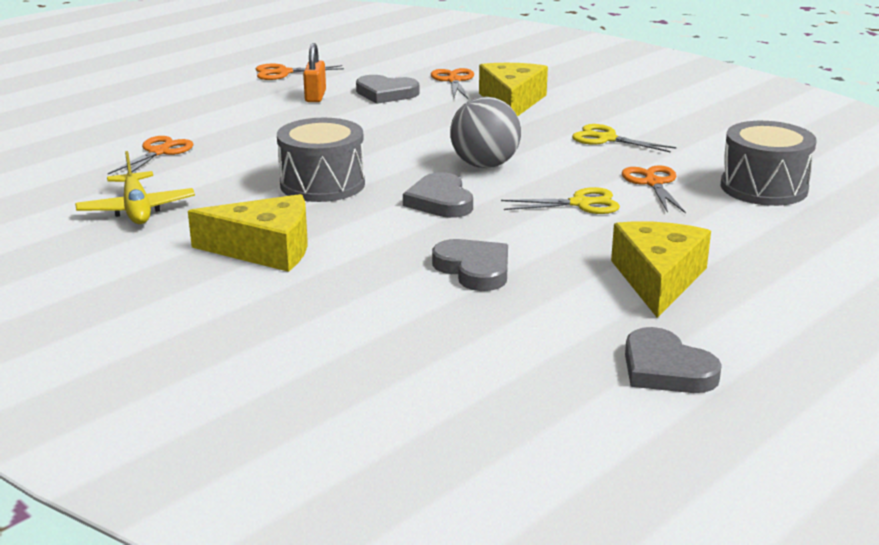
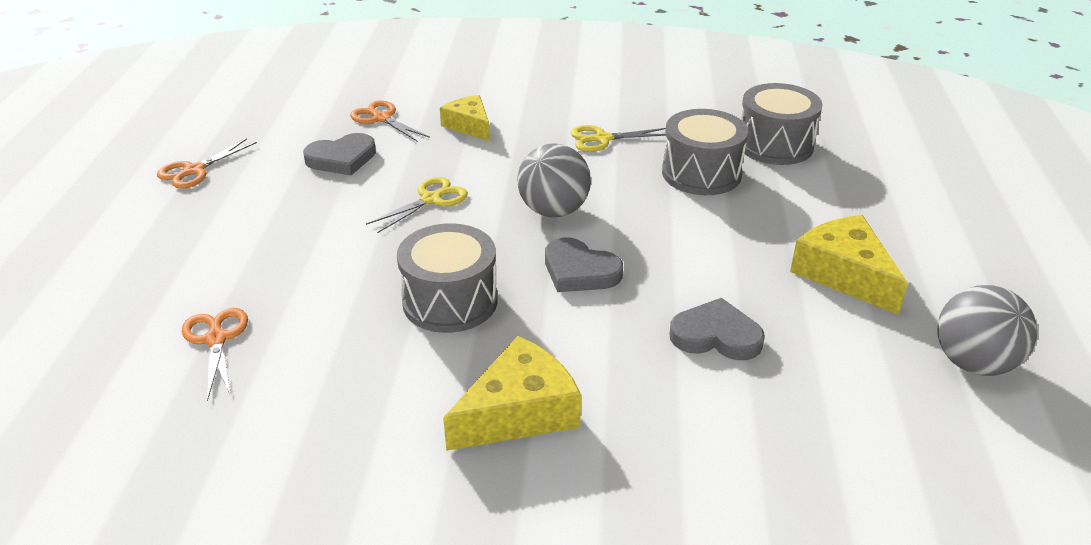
camera: 40 degrees left, 10 degrees up
yellow plane [75,151,195,224] -> none
orange padlock [303,43,326,102] -> none
yellow cheese [479,63,548,117] -> yellow cheese [440,95,490,141], size x0.66
yellow scissors [501,187,620,214] -> yellow scissors moved to [366,177,468,233]
orange scissors [622,165,686,213] -> grey drum [662,109,748,195]
grey heart [625,327,722,393] -> grey ball [937,285,1037,376]

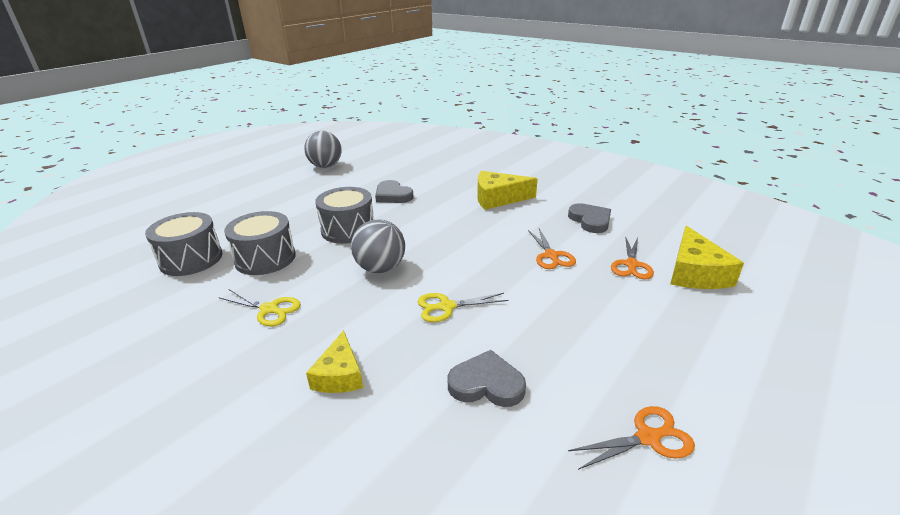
camera: 145 degrees left, 5 degrees down
orange scissors [350,100,430,142] -> orange scissors moved to [528,228,576,269]
grey drum [397,223,498,333] -> grey drum moved to [315,187,373,244]
grey heart [545,237,623,292] -> grey heart moved to [568,203,611,233]
yellow cheese [790,215,908,315] -> yellow cheese moved to [671,226,744,289]

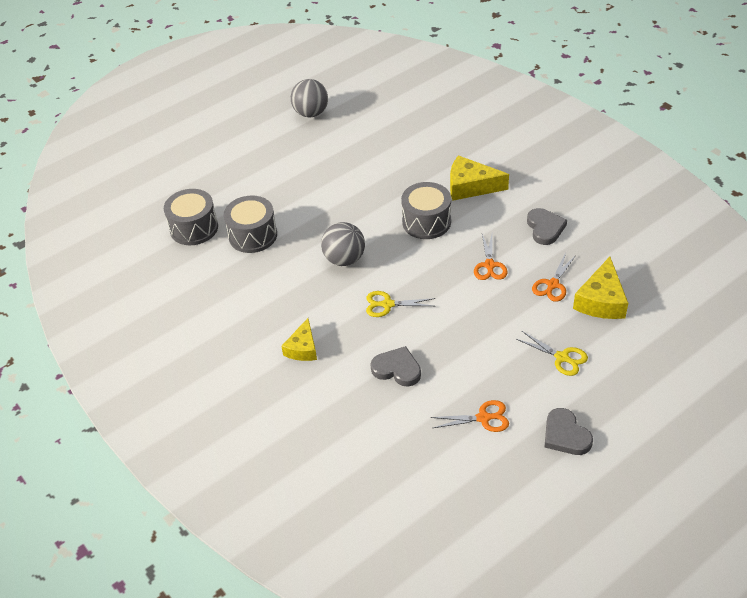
camera: 15 degrees right, 15 degrees up
yellow scissors [218,289,301,326] -> yellow scissors moved to [516,331,588,376]
grey drum [315,187,373,244] -> grey drum moved to [401,182,451,239]
grey heart [375,180,414,203] -> grey heart moved to [545,408,593,455]

